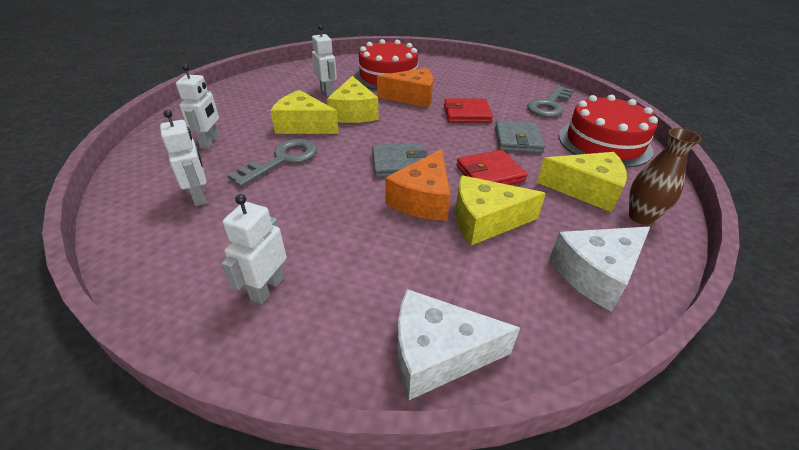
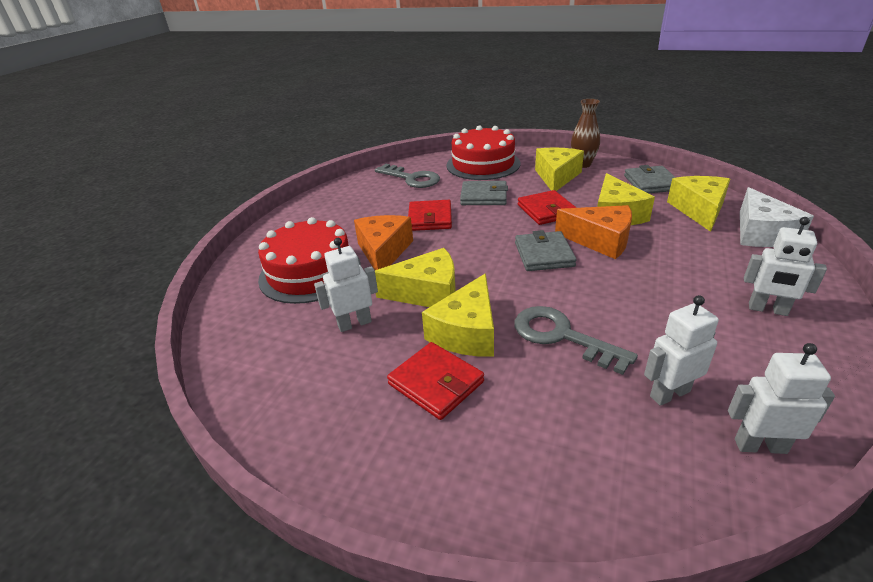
camera: 85 degrees left, 5 degrees down
white robot [176,64,219,149] -> white robot moved to [728,343,835,454]
white cheese [550,227,650,312] -> grey wallet [624,165,676,193]
none -> red wallet [387,342,484,420]
none -> yellow cheese [667,176,730,232]

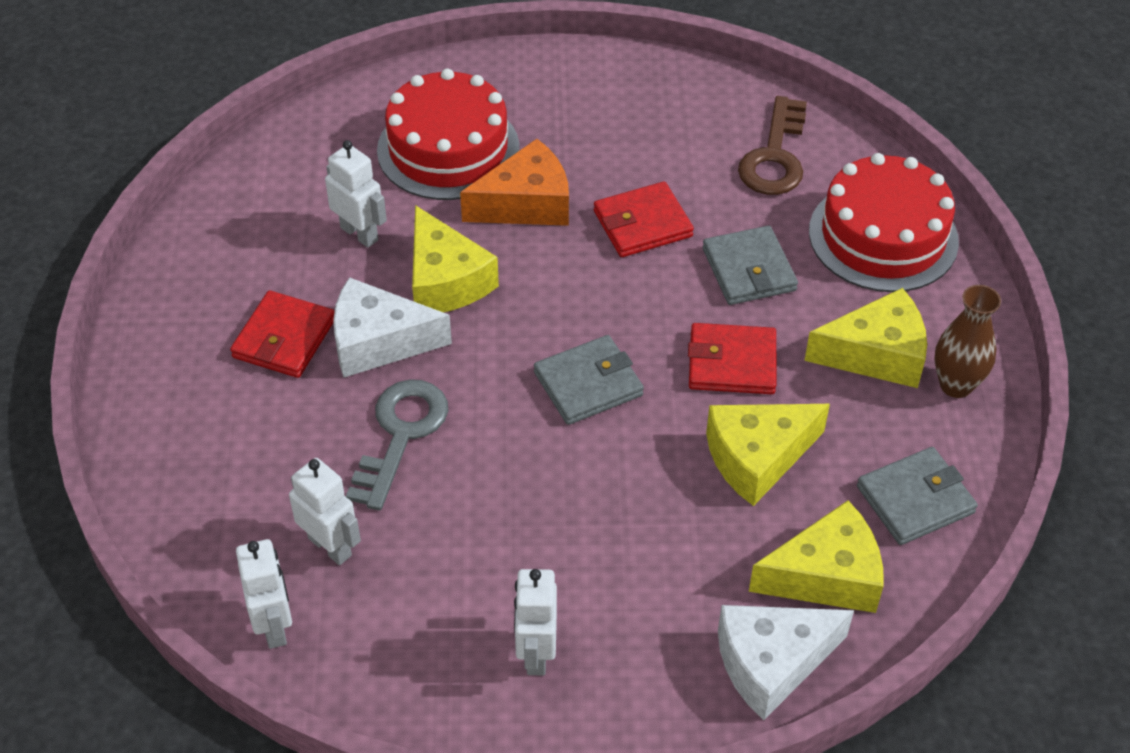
camera: 65 degrees right, 15 degrees up
grey key [375,164,440,188] -> brown key [738,96,807,195]
yellow cheese [422,273,494,357] -> white cheese [333,277,452,378]
red wallet [518,190,577,225] -> red wallet turned 45 degrees clockwise [688,323,776,394]
orange cheese [555,205,632,259] -> none

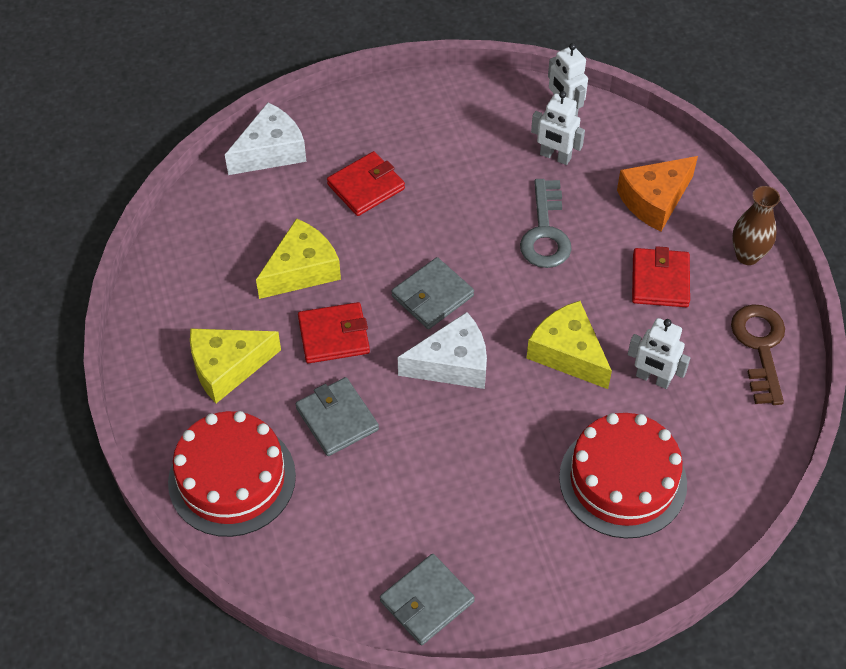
camera: 165 degrees right, 5 degrees up
white cheese [333,277,452,378] -> white cheese moved to [398,312,487,389]
orange cheese [460,139,569,226] -> orange cheese moved to [617,156,698,231]
white robot [514,569,557,675] -> none
red wallet [594,182,694,257] -> red wallet moved to [327,151,405,216]
brown key [738,96,807,195] -> brown key moved to [731,304,785,405]
yellow cheese [749,501,884,613] -> none
grey wallet [857,447,978,545] -> grey wallet moved to [380,554,475,645]
brown vase [934,285,1001,398] -> brown vase moved to [732,186,780,265]

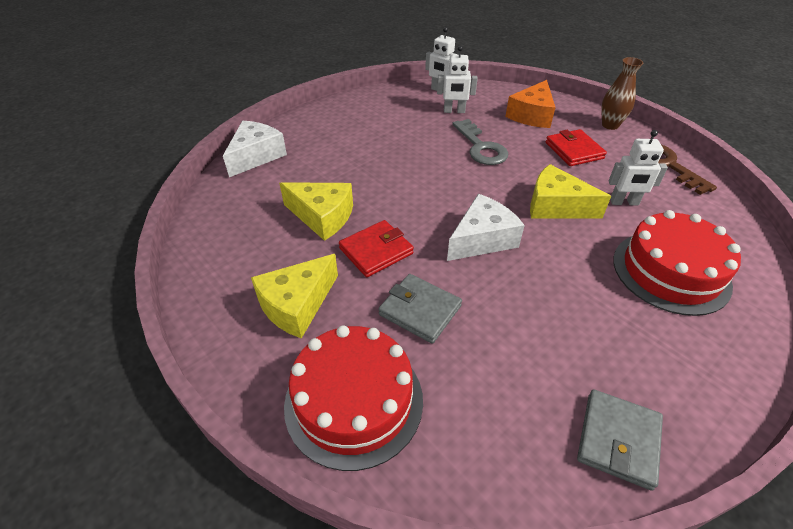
camera: 25 degrees left, 10 degrees down
yellow cheese [256,218,341,299] -> yellow cheese turned 90 degrees clockwise [279,182,353,241]
red wallet [327,151,405,216] -> none
grey wallet [391,257,474,329] -> none

